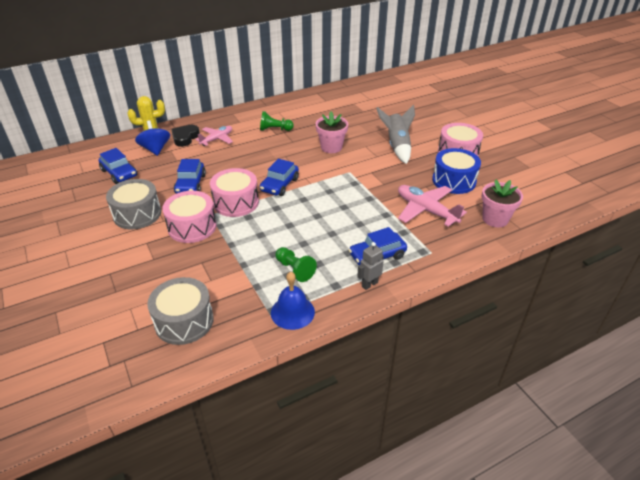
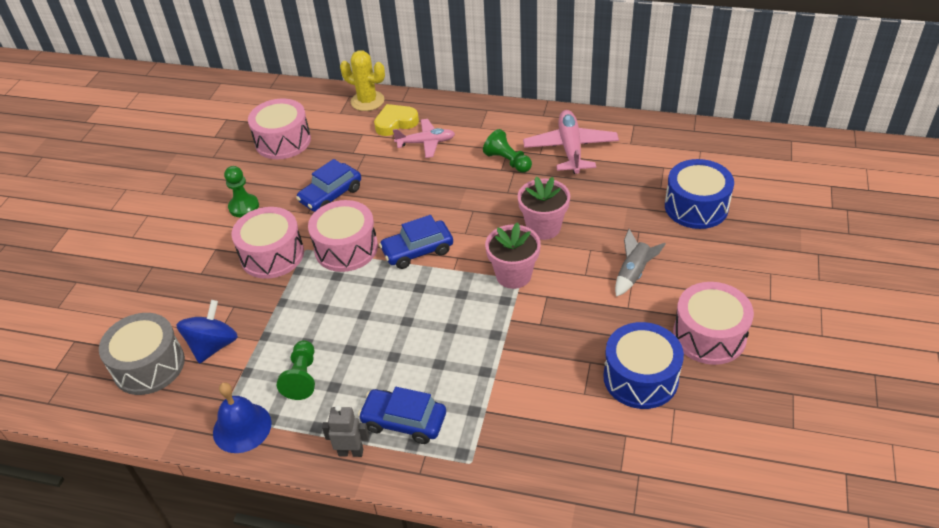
camera: 45 degrees right, 5 degrees up
blue car [98,148,137,184] -> pink drum [248,99,311,159]
grey drum [106,179,161,229] -> green pawn [224,166,259,217]
blue spinning top [135,120,170,156] -> blue spinning top moved to [176,300,238,364]
black heart [171,125,200,147] -> yellow heart [374,104,419,136]
grey rocket [376,105,415,164] -> grey rocket [615,229,666,297], size x0.62
pink plane [398,185,467,227] -> pink plane moved to [523,110,619,174]
pink flower pot [482,179,523,227] -> pink flower pot moved to [485,222,541,289]
none -> blue drum [665,159,734,229]

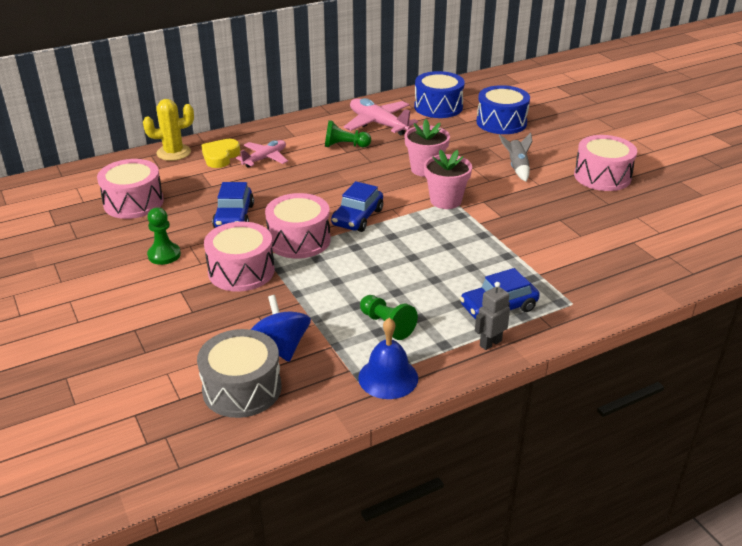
camera: 45 degrees left, 10 degrees down
blue drum [603,322,684,409] -> blue drum moved to [414,71,465,118]

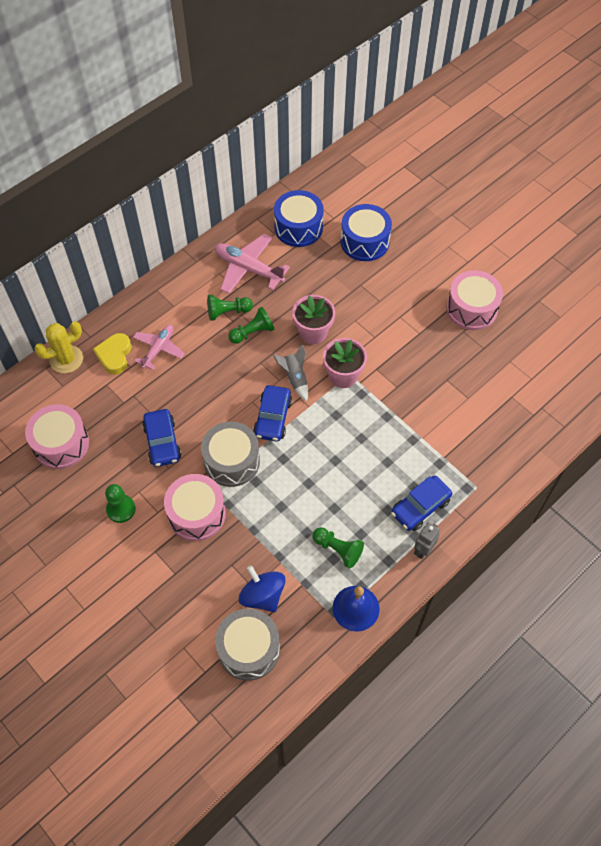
camera: 15 degrees left, 25 degrees up
pink drum [265,193,331,259] -> grey drum [201,421,260,487]
grey rocket [499,133,532,182] -> grey rocket moved to [273,344,308,401]
none -> green pawn [228,307,274,344]

